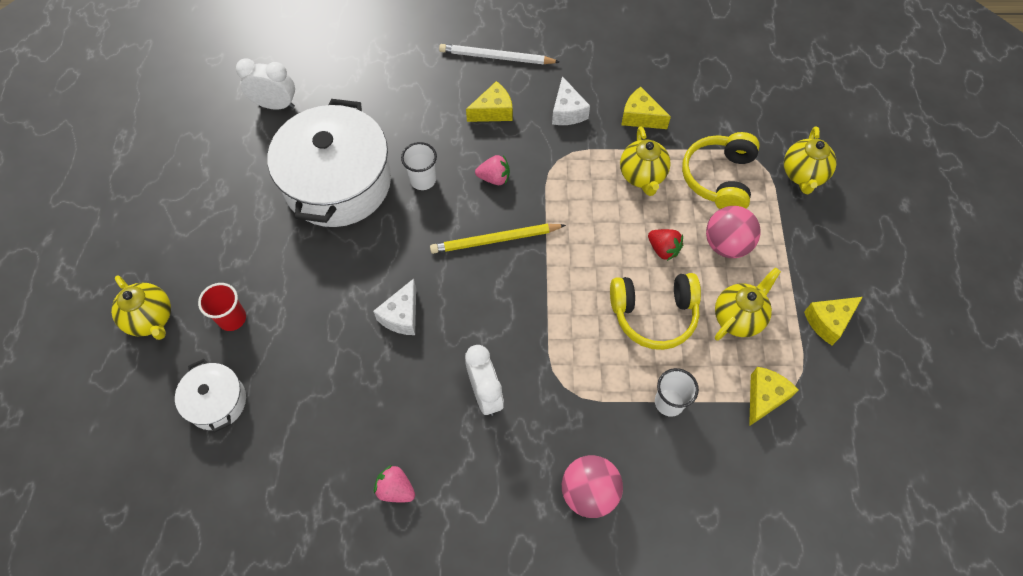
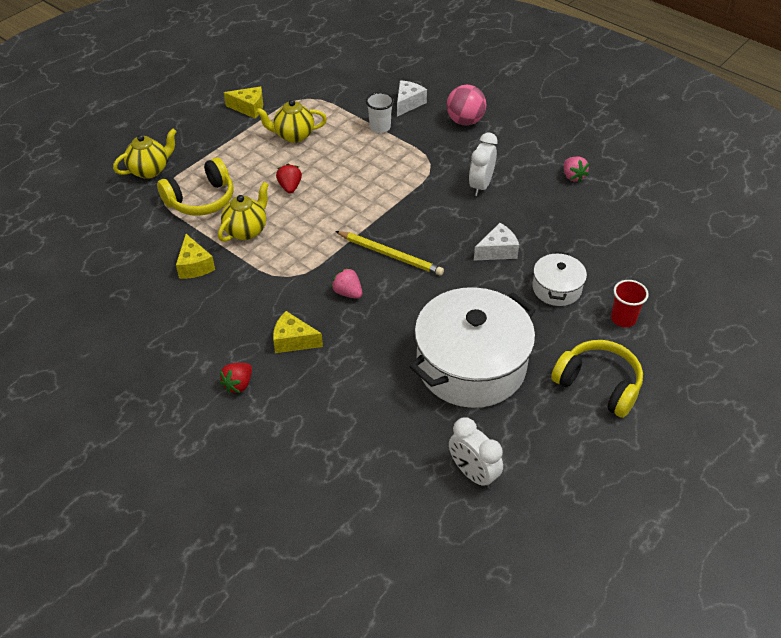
camera: 140 degrees left, 15 degrees down
yellow teapot [111,275,171,340] -> none
white pot [175,359,246,432] -> white pot moved to [533,251,587,306]
white cup [401,142,437,190] -> none
white pencil [439,44,560,64] -> red strawberry [219,363,252,393]
white cheese [552,76,590,125] -> white cheese moved to [397,80,427,116]
yellow headphones [610,273,701,350] -> yellow headphones moved to [551,340,643,418]
pink ball [706,206,761,258] -> none
yellow cheese [749,367,799,426] -> none

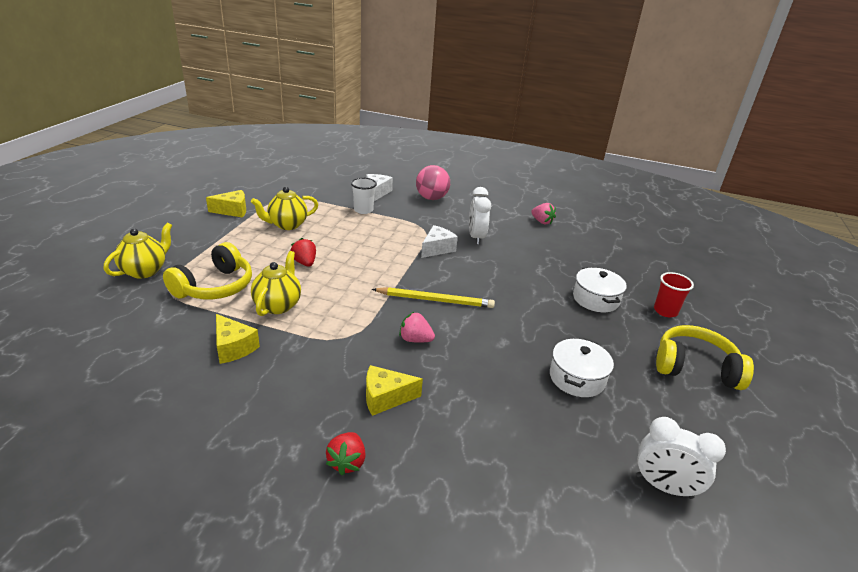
camera: 25 degrees left, 15 degrees down
white pot [409,287,536,408] -> white pot [550,338,614,397], size x0.48
white cheese [474,223,519,261] -> white cheese moved to [421,225,458,258]

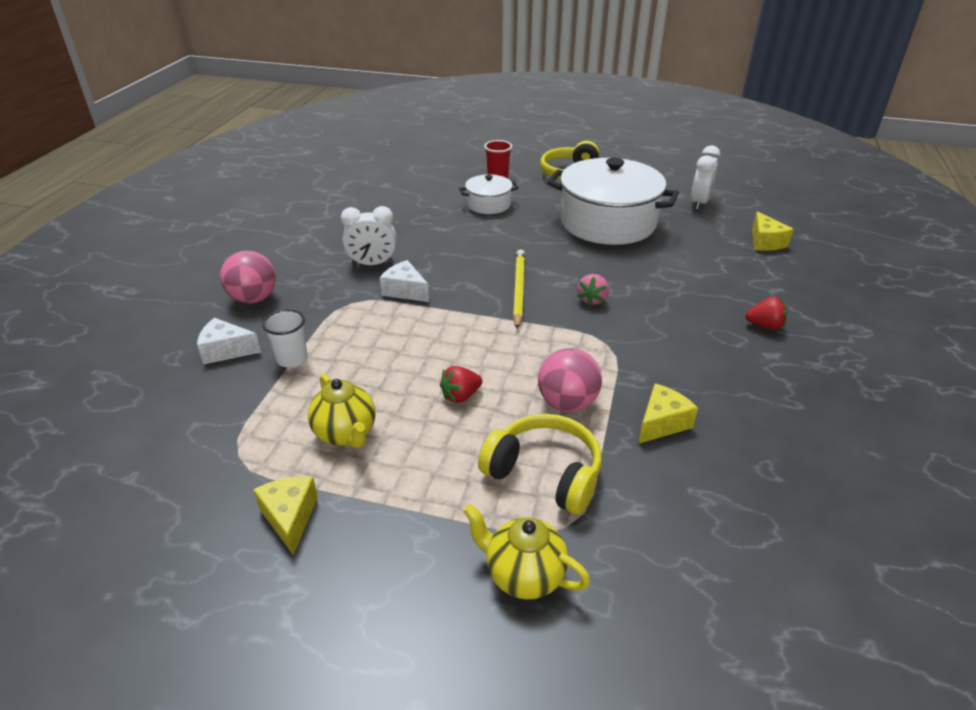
camera: 90 degrees left, 5 degrees up
yellow teapot [251,251,301,316] -> pink ball [538,348,602,412]
yellow cheese [366,365,423,416] -> yellow cheese moved to [752,211,794,251]
pink strawberry [531,203,556,225] -> none
white pot [550,338,614,397] -> white pot [547,158,679,245], size x2.07

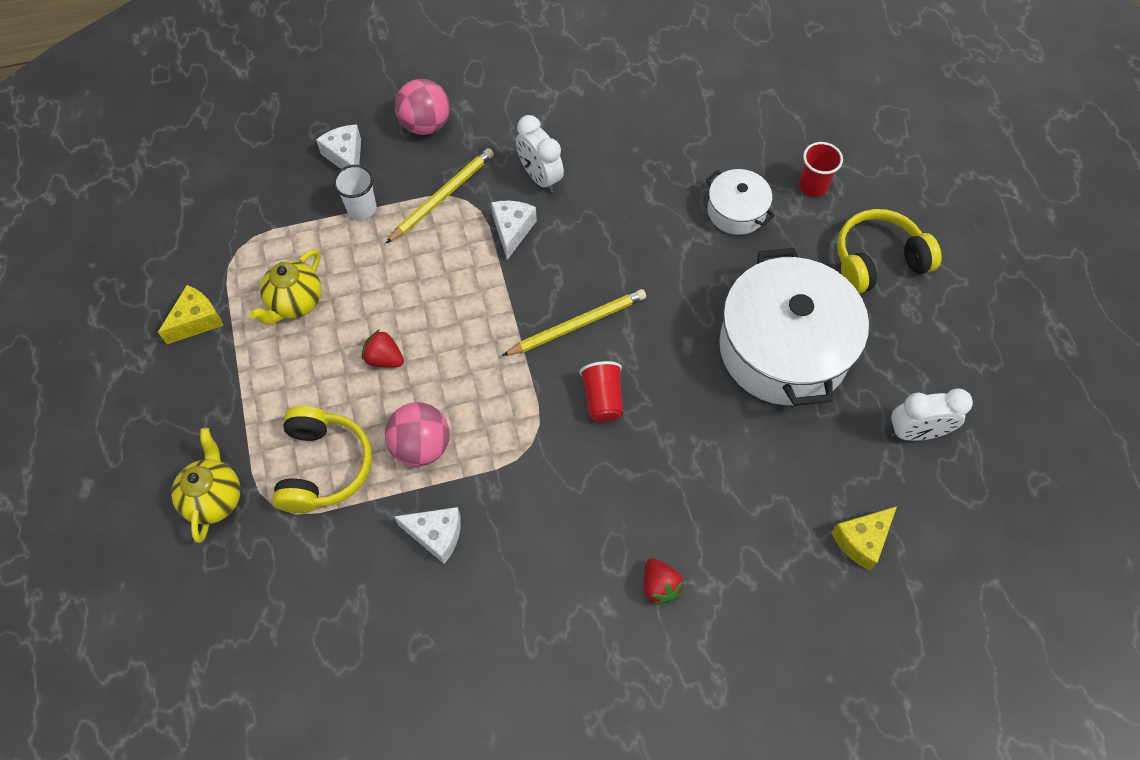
camera: 60 degrees right, 25 degrees up
pink strawberry [577,274,609,306] -> red cup [579,361,623,422]
yellow cheese [638,384,698,444] -> white cheese [394,507,461,564]
none -> yellow pencil [386,148,494,243]

